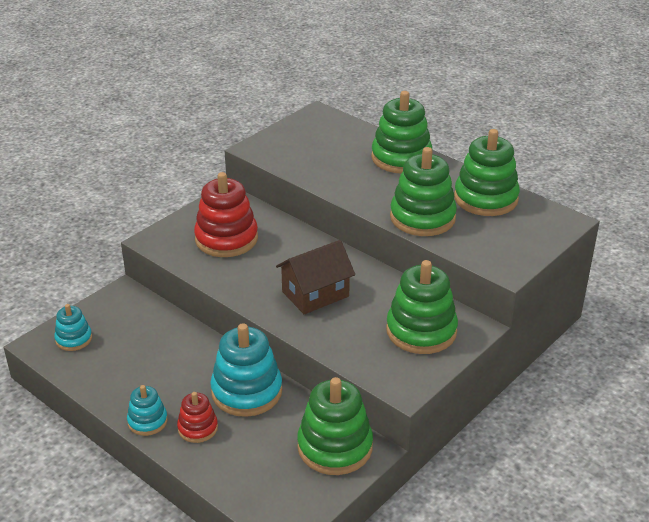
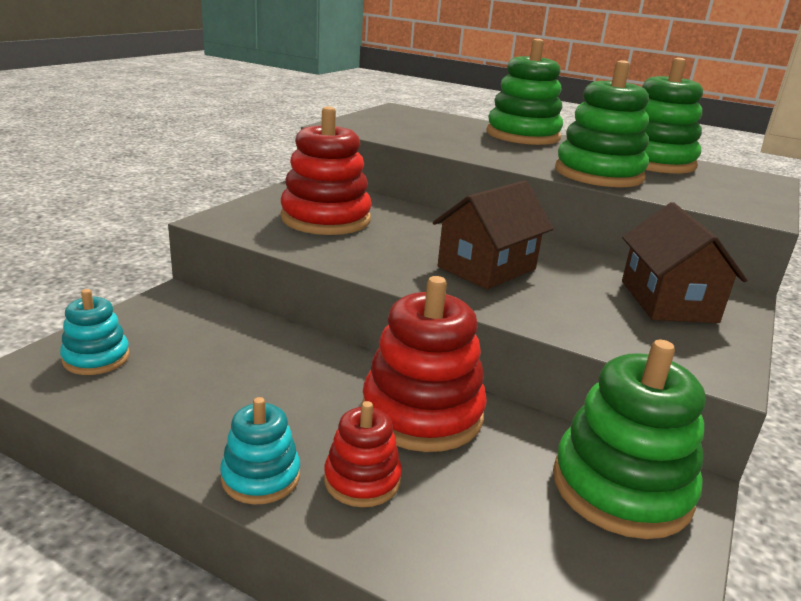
camera: 15 degrees left, 10 degrees down
turquoise stacking toy [210,323,282,417] -> red stacking toy [362,276,487,452]
green stacking toy [386,260,458,354] -> brown house [622,202,747,323]

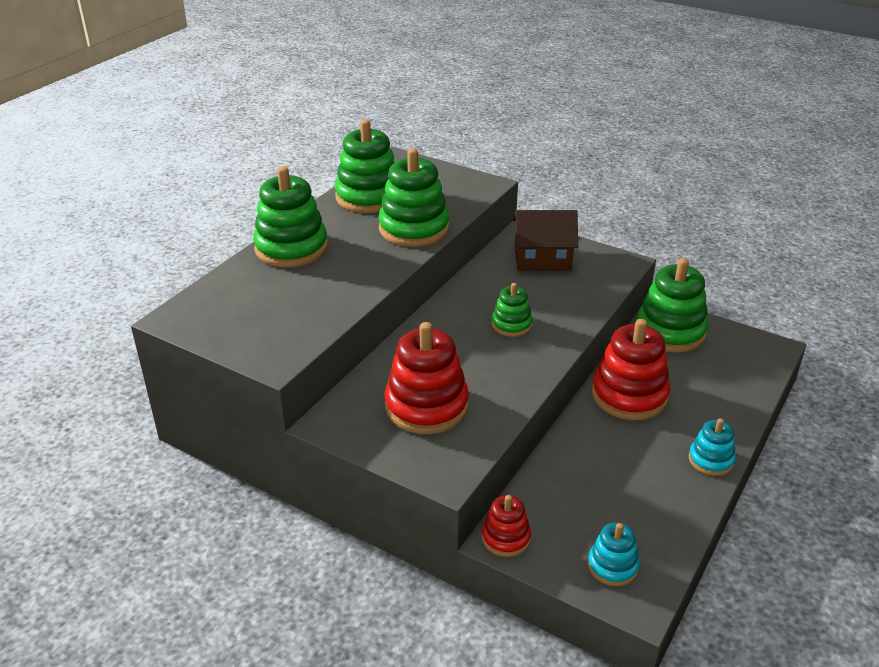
camera: 85 degrees left, 10 degrees up
red stacking toy [324,401,402,507] -> red stacking toy moved to [482,495,531,557]
brown house [433,180,553,290] -> green stacking toy [492,283,533,337]

